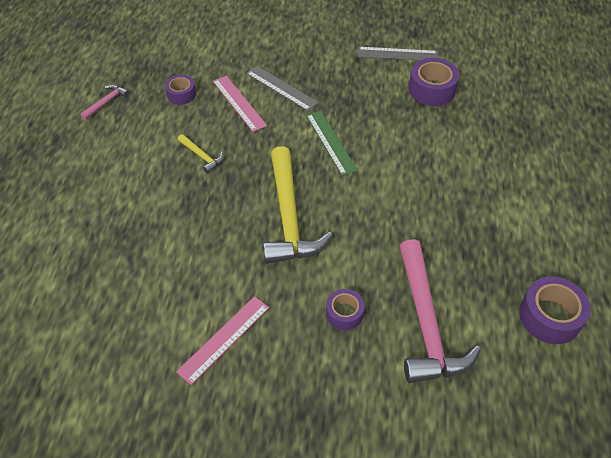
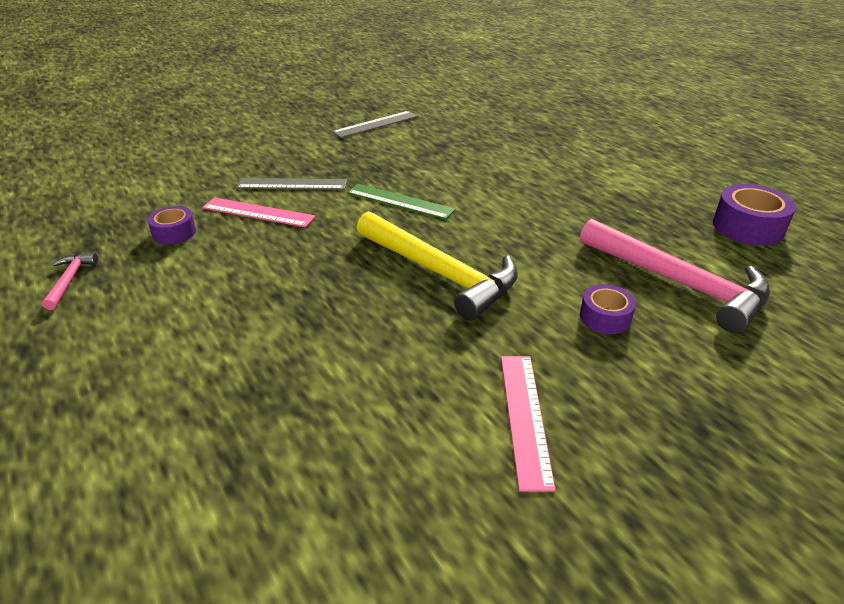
camera: 40 degrees left, 15 degrees down
yellow hammer [178,134,224,174] -> none
purple tape [408,58,459,106] -> none

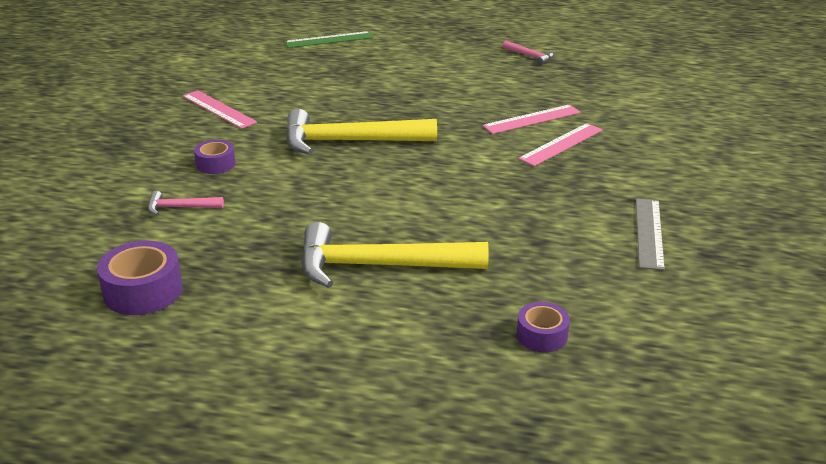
camera: 135 degrees right, 5 degrees down
purple tape [147,206,196,245] -> purple tape moved to [517,302,570,353]
grey ruler [236,178,347,190] -> pink ruler [518,123,603,166]
green ruler [347,184,455,219] -> green ruler moved to [284,31,373,48]
pink hammer [580,219,770,333] -> pink hammer [148,191,224,215], size x0.44
none -> yellow hammer [301,222,489,288]

